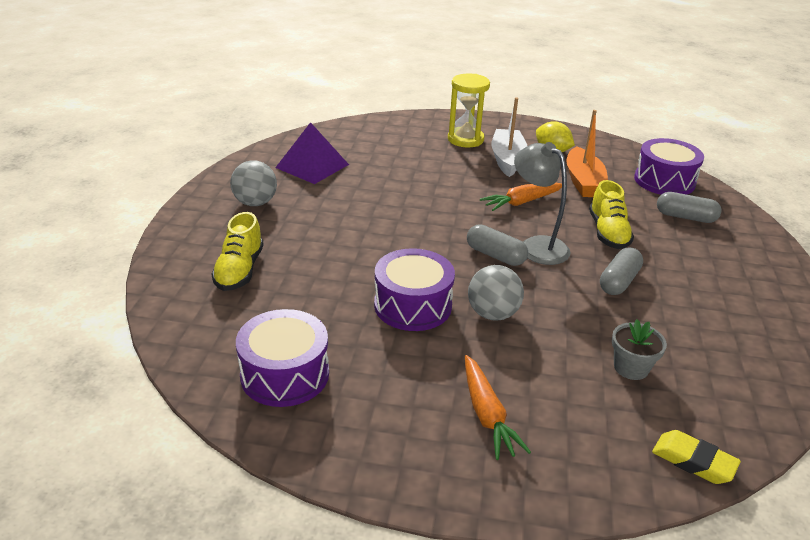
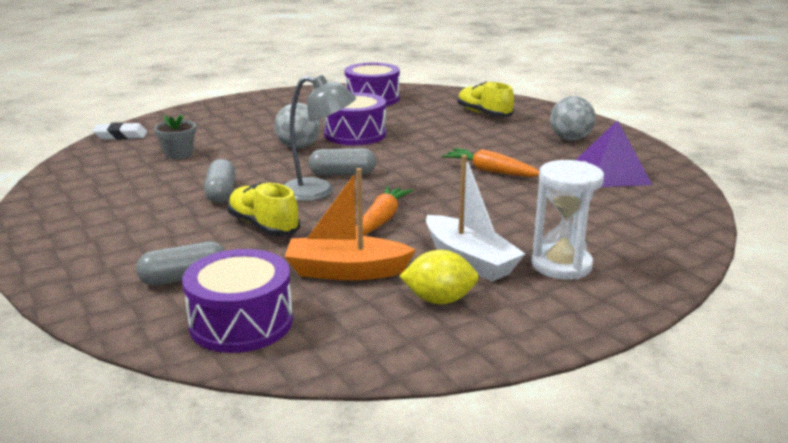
camera: 140 degrees right, 10 degrees down
yellow hourglass [448,74,490,147] -> white hourglass [531,160,604,280]
orange carrot [465,355,531,460] -> orange carrot moved to [442,148,539,177]
orange boat [566,110,608,197] -> orange boat turned 45 degrees counterclockwise [285,168,416,280]
yellow eraser [652,430,741,484] -> white eraser [92,122,147,140]

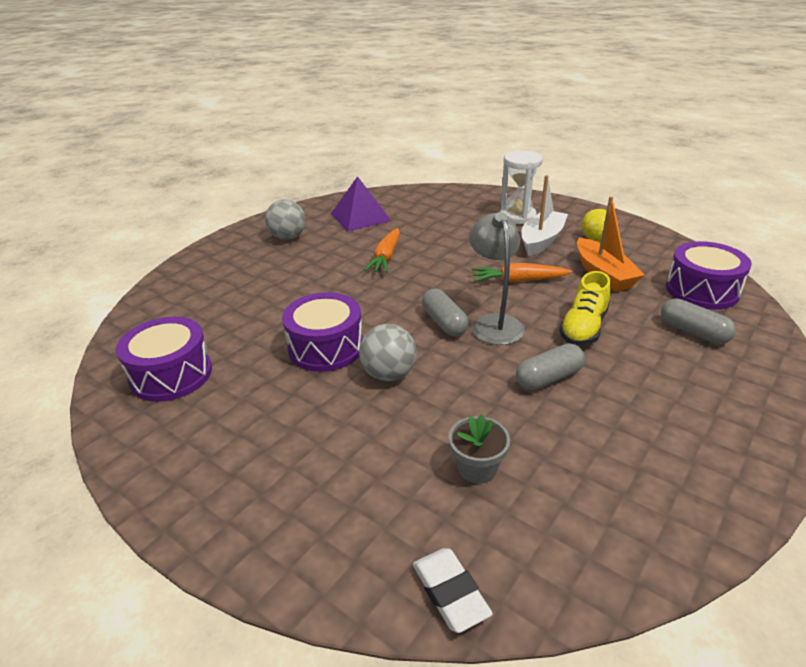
camera: 110 degrees left, 10 degrees up
yellow shoe [458,81,514,117] -> none

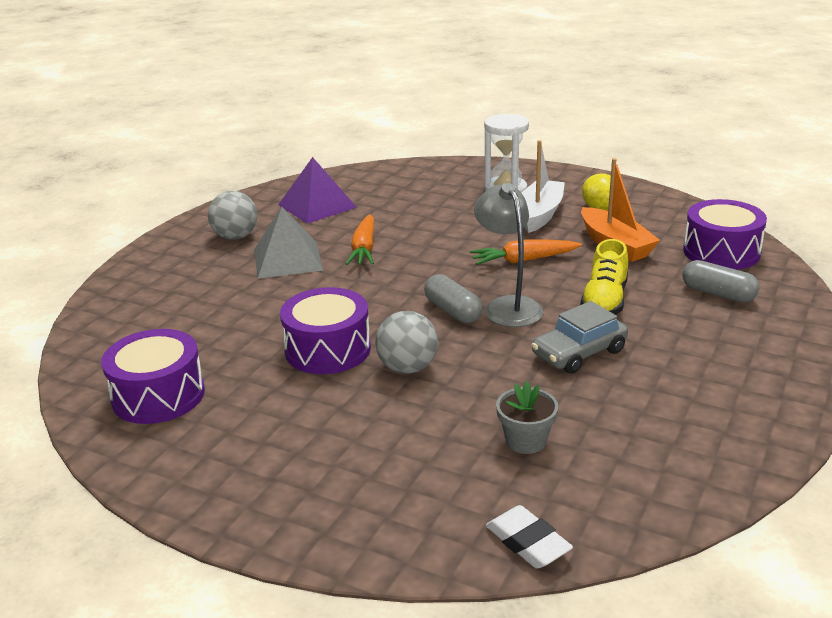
camera: 10 degrees left, 5 degrees down
grey capsule [516,343,585,390] -> grey car [531,301,628,374]
none -> grey pyramid [254,207,323,279]

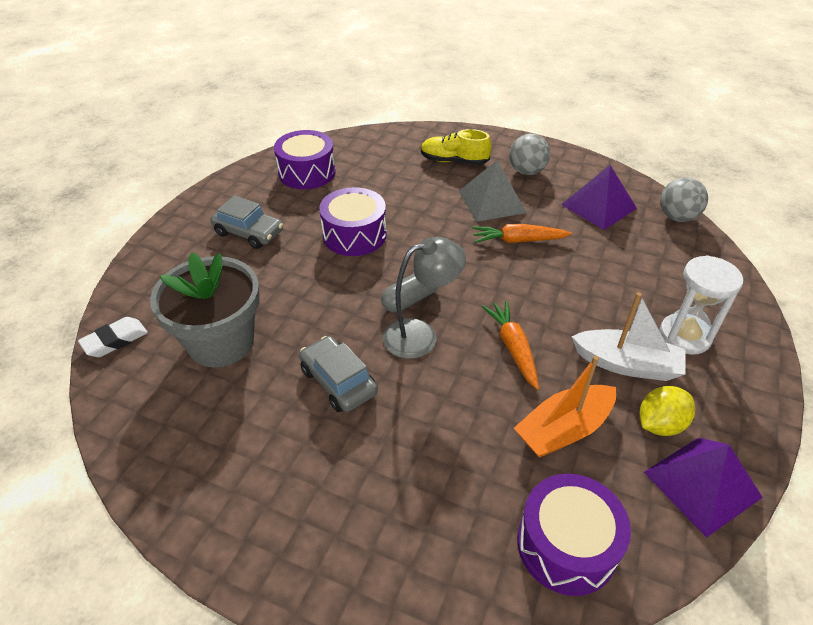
camera: 85 degrees right, 15 degrees up
grey ball [375,311,438,374] -> grey ball moved to [660,177,708,222]
grey flower pot [496,381,558,454] -> grey flower pot [150,252,260,367], size x2.12
yellow shoe [581,239,628,315] -> yellow shoe moved to [421,129,491,165]
grey capsule [682,260,759,302] -> none
none -> grey car [211,196,283,249]
none -> purple pyramid [644,438,763,538]

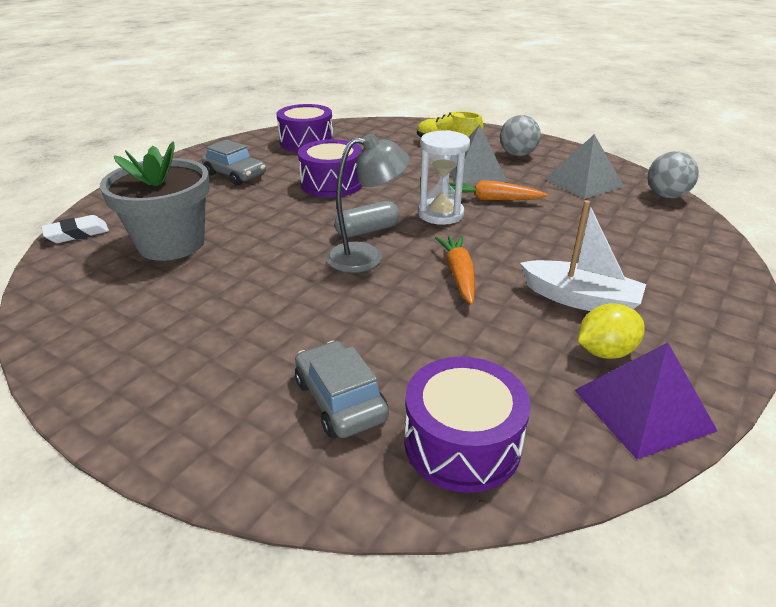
camera: 10 degrees right, 10 degrees down
grey car [299,336,378,412] -> grey car moved to [295,341,389,438]
orange boat [514,356,616,458] -> none
purple pyramid [561,165,637,230] -> grey pyramid [545,134,624,199]
white hourglass [660,255,743,355] -> white hourglass moved to [418,130,470,225]

